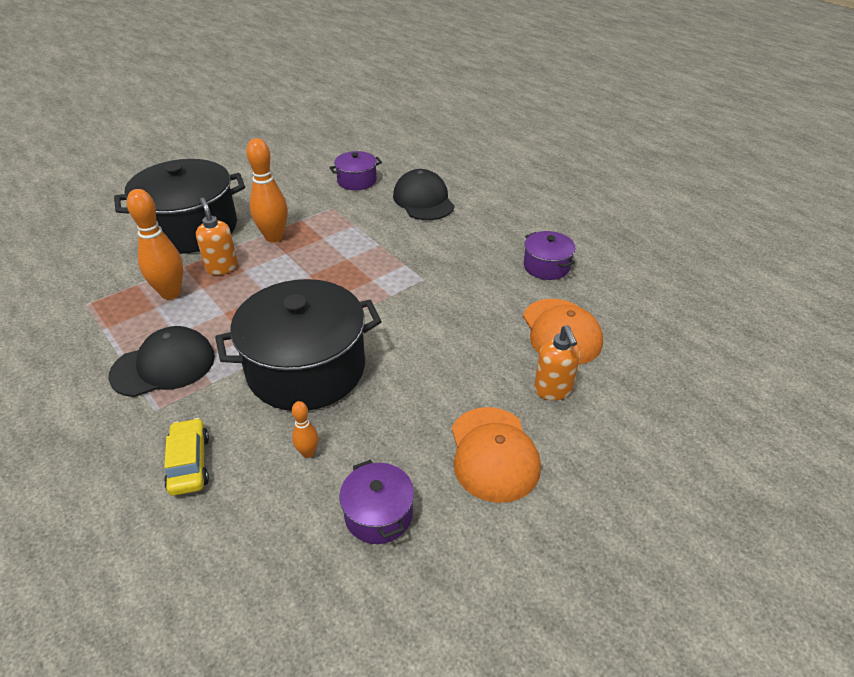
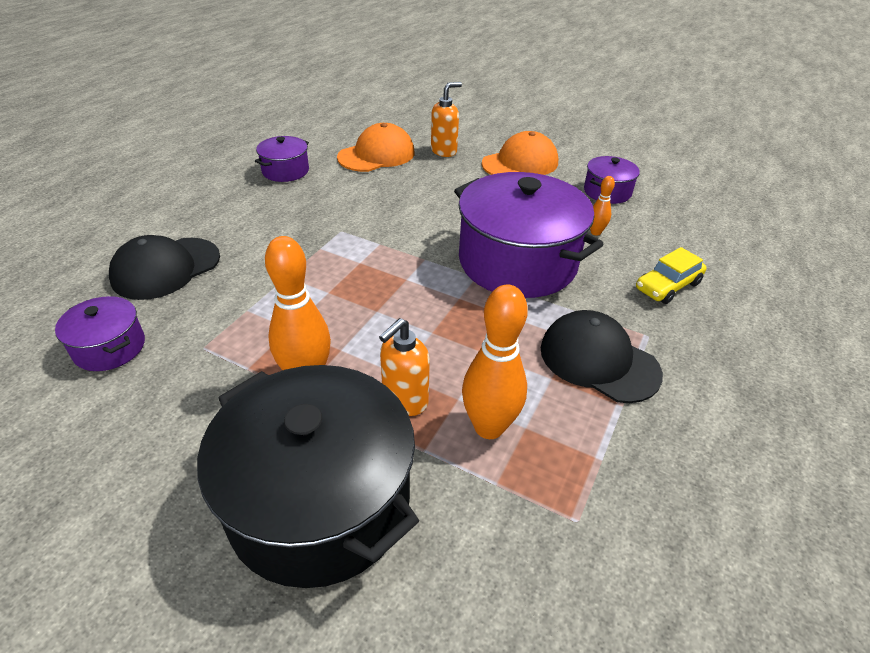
camera: 115 degrees left, 0 degrees up
black pot [215,279,382,411] -> purple pot [454,172,603,298]

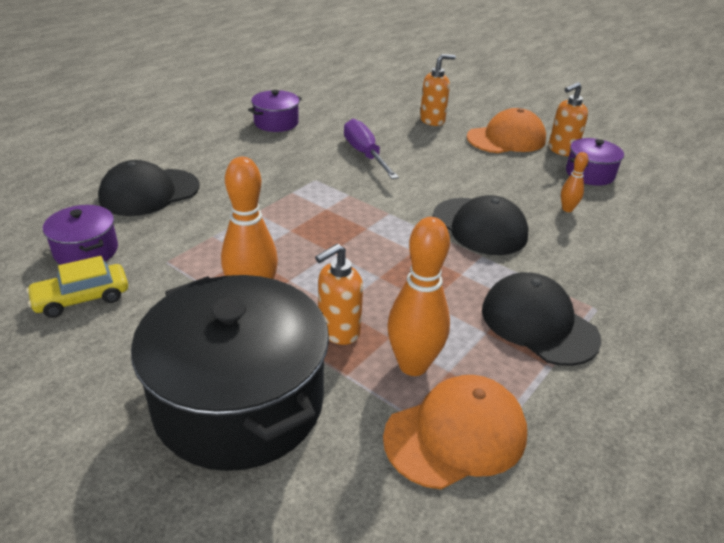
camera: 10 degrees right, 5 degrees down
orange cap [337,123,415,172] -> orange cap moved to [383,375,527,489]
purple pot [454,172,603,298] -> black cap [433,195,529,255]
yellow car [636,247,707,304] -> yellow car moved to [26,256,128,318]
none -> purple screwdriver [344,119,399,179]
none -> orange soap dispenser [548,82,588,156]

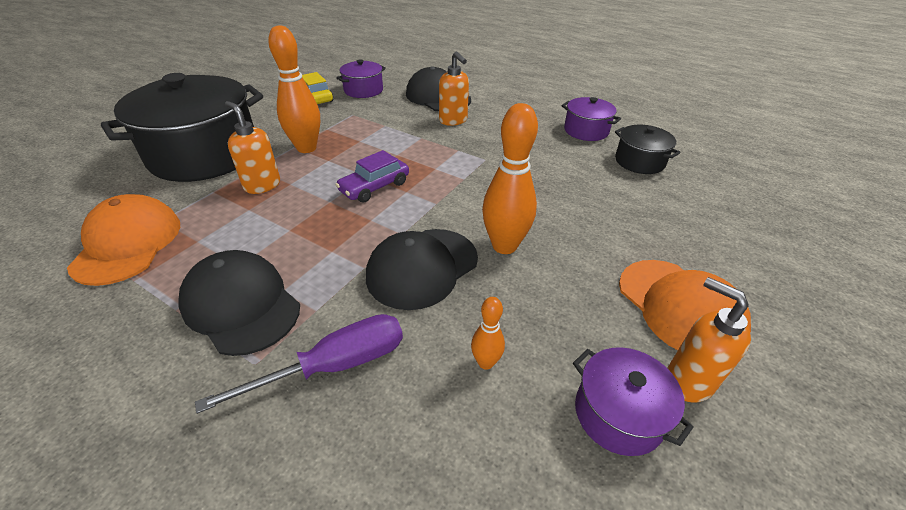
camera: 85 degrees right, 5 degrees up
purple screwdriver [344,119,399,179] -> purple screwdriver moved to [195,314,403,414]
orange cap [383,375,527,489] -> orange cap turned 150 degrees counterclockwise [67,194,180,286]
orange bowling pin [387,217,450,376] -> orange bowling pin moved to [482,103,538,254]
orange soap dispenser [420,54,456,126] -> orange soap dispenser moved to [439,52,469,126]
black cap [482,272,601,366] -> black cap turned 90 degrees counterclockwise [178,250,300,356]
none -> purple car [335,150,409,203]
none -> black pot [615,125,681,174]

